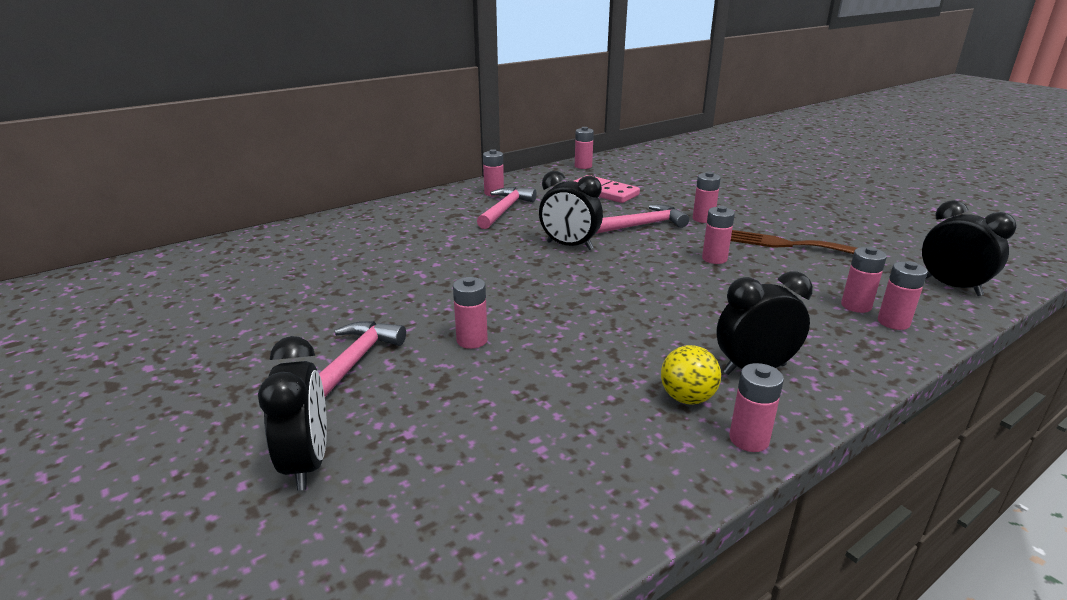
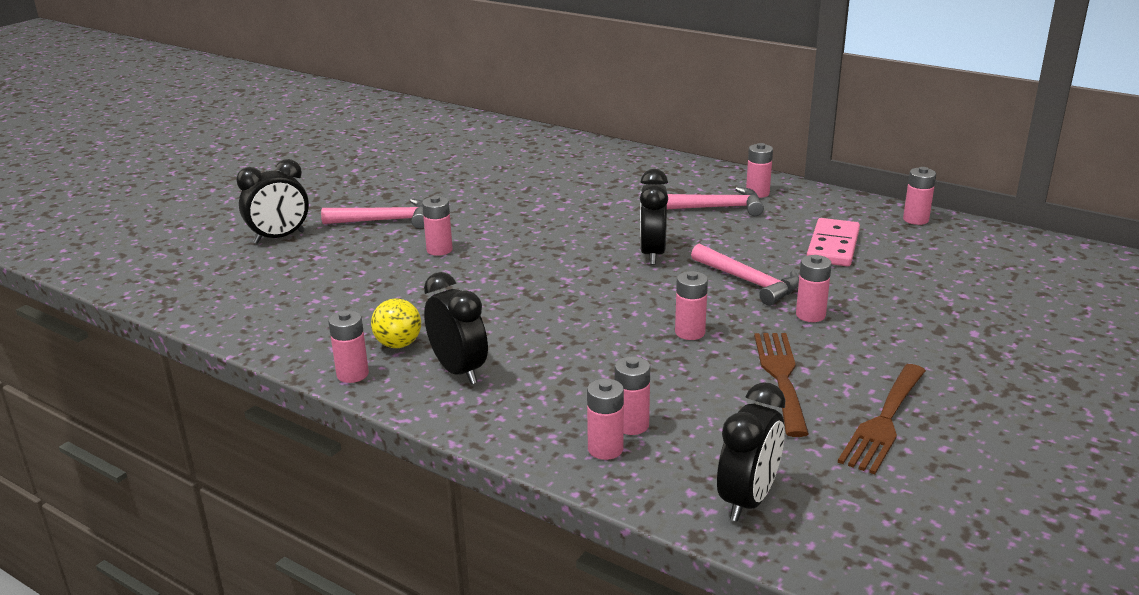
camera: 70 degrees right, 0 degrees up
none -> brown fork [838,364,926,474]

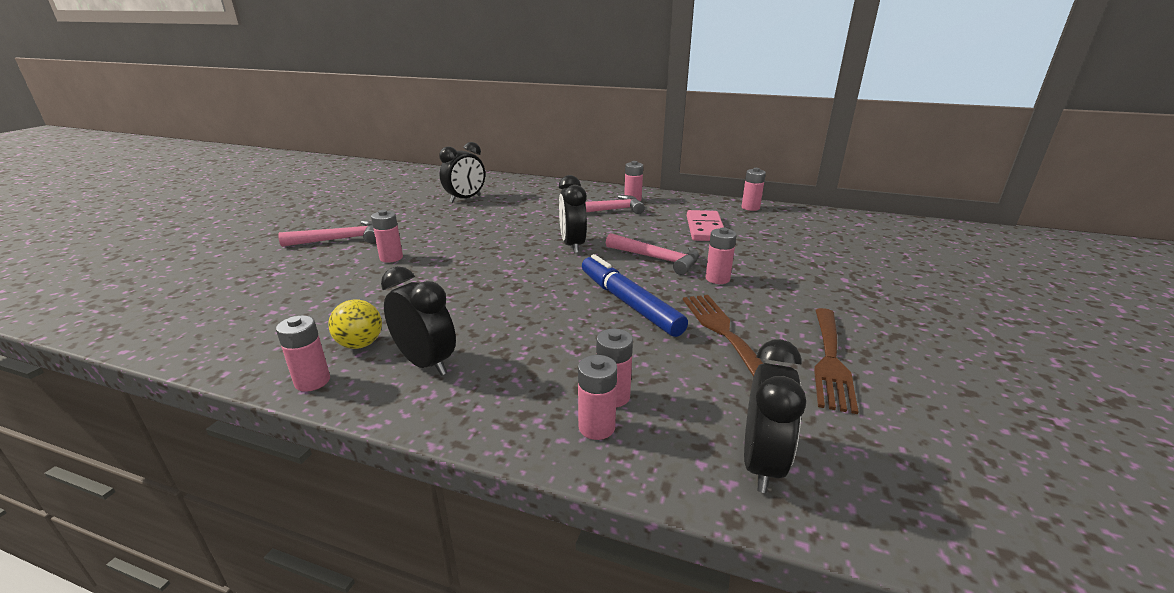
camera: 15 degrees left, 0 degrees up
black clock [236,159,309,243] -> black clock moved to [439,142,485,203]
pink battery [675,271,708,340] -> blue marker [582,254,688,337]

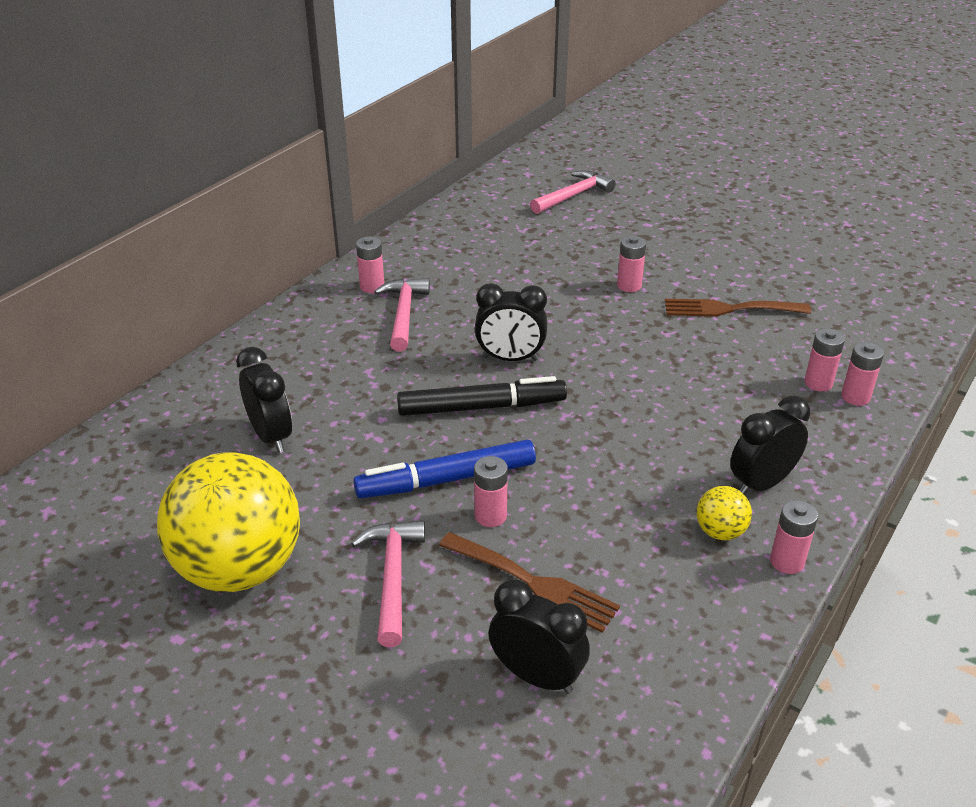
camera: 75 degrees left, 10 degrees up
blue marker [582,254,688,337] -> blue marker moved to [353,440,536,498]
pink hammer [606,233,699,275] -> pink hammer moved to [530,170,616,214]
pink domino [687,210,724,241] -> none
pink battery [742,168,766,211] -> none
black clock [744,339,806,493] -> black clock moved to [488,579,590,694]
brown fork [814,308,859,414] -> brown fork moved to [439,532,620,633]
none -> yellow ball [157,452,300,592]
none -> black marker [397,376,567,416]

